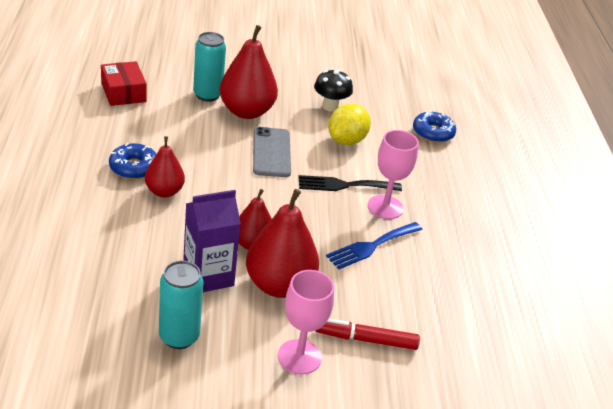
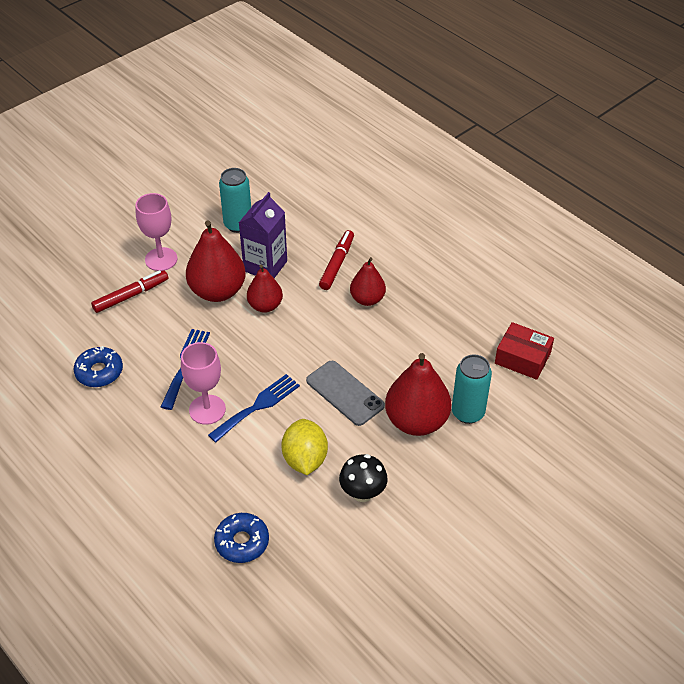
camera: 145 degrees right, 10 degrees up
blue donut [109,143,156,179] -> blue donut moved to [74,346,123,387]
black fork [298,175,402,191] -> blue fork [208,374,300,442]
none -> red marker [319,230,354,290]

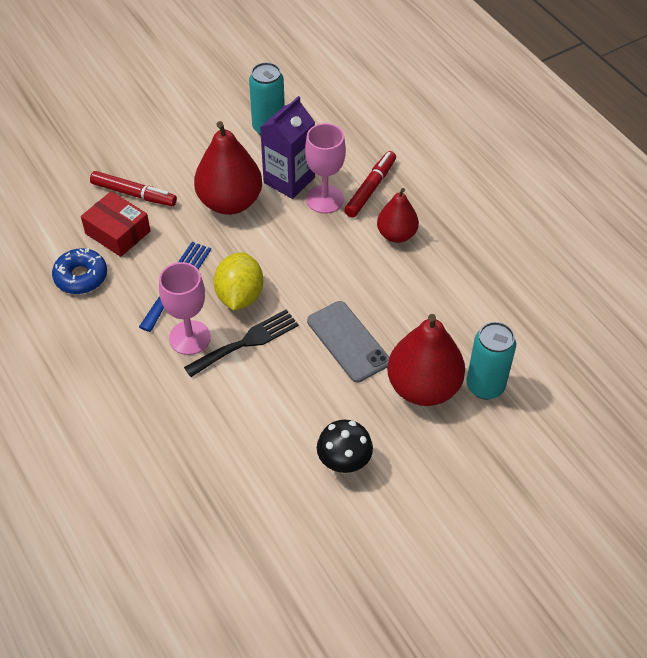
camera: 10 degrees right, 5 degrees up
red marker [91,270,168,313] -> red marker turned 45 degrees clockwise [90,171,177,206]
pink goblet [135,193,178,271] -> pink goblet moved to [305,123,346,214]
blue fork [208,374,300,442] -> black fork [184,310,299,377]
blue donut [214,513,269,563] -> none
red pear [247,264,283,313] -> none
yellow lemon [281,419,328,475] -> yellow lemon moved to [214,252,263,311]
red box [495,322,554,380] -> red box moved to [81,191,151,257]

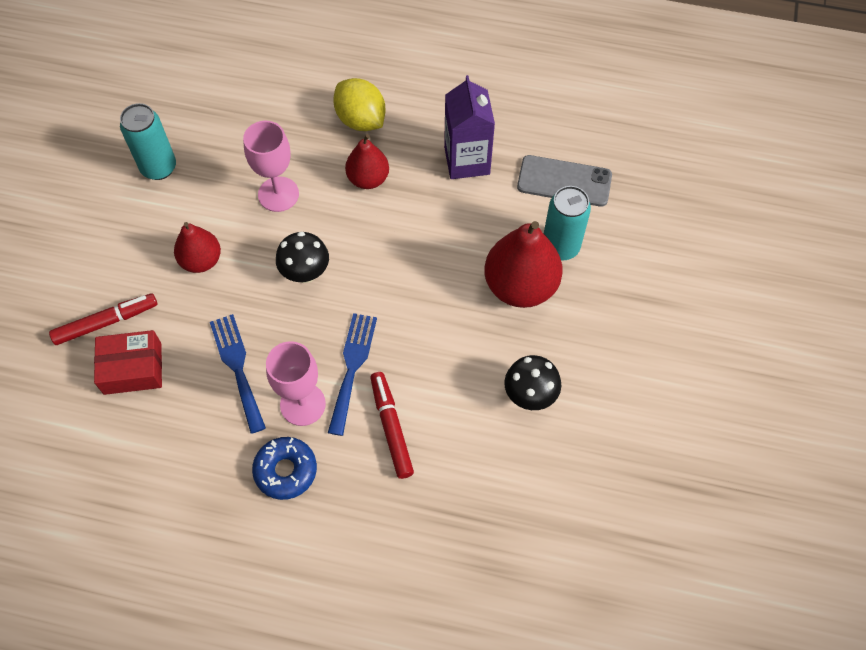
camera: 45 degrees left, 10 degrees up
blue donut [52,248,107,294] -> blue donut moved to [252,437,317,500]
black fork [184,310,299,377] -> blue fork [328,313,377,436]
red pear [194,121,262,215] -> red pear [174,222,221,273], size x0.60
yellow lemon [214,252,263,311] -> yellow lemon moved to [333,78,386,131]
purple carton [260,96,315,199] -> purple carton moved to [444,75,495,179]
grey phone [307,301,389,383] -> grey phone moved to [517,155,612,207]
red marker [344,151,396,218] -> red marker moved to [370,372,414,479]
none -> black mushroom [276,231,329,283]

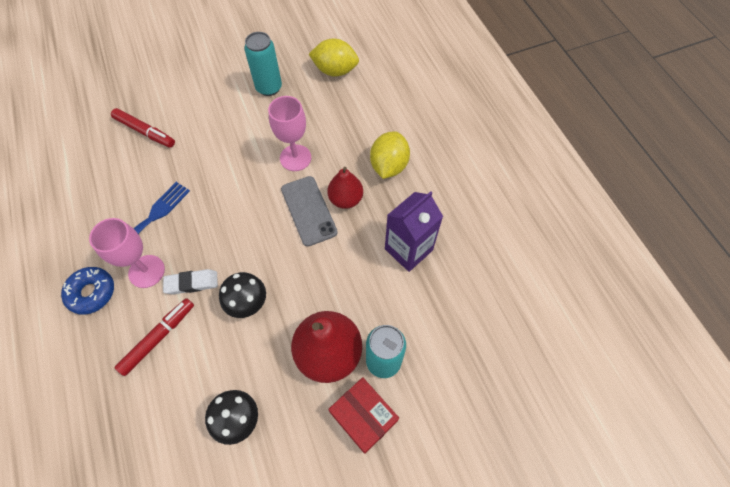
camera: 55 degrees right, 0 degrees up
red box [94,330,162,395] -> red box moved to [328,377,399,454]
red pear [174,222,221,273] -> none
black mushroom [276,231,329,283] -> black mushroom moved to [219,272,266,318]
blue fork [328,313,377,436] -> white eraser [163,269,218,295]
grey phone [517,155,612,207] -> grey phone moved to [281,176,338,246]
none -> yellow lemon [309,39,359,77]

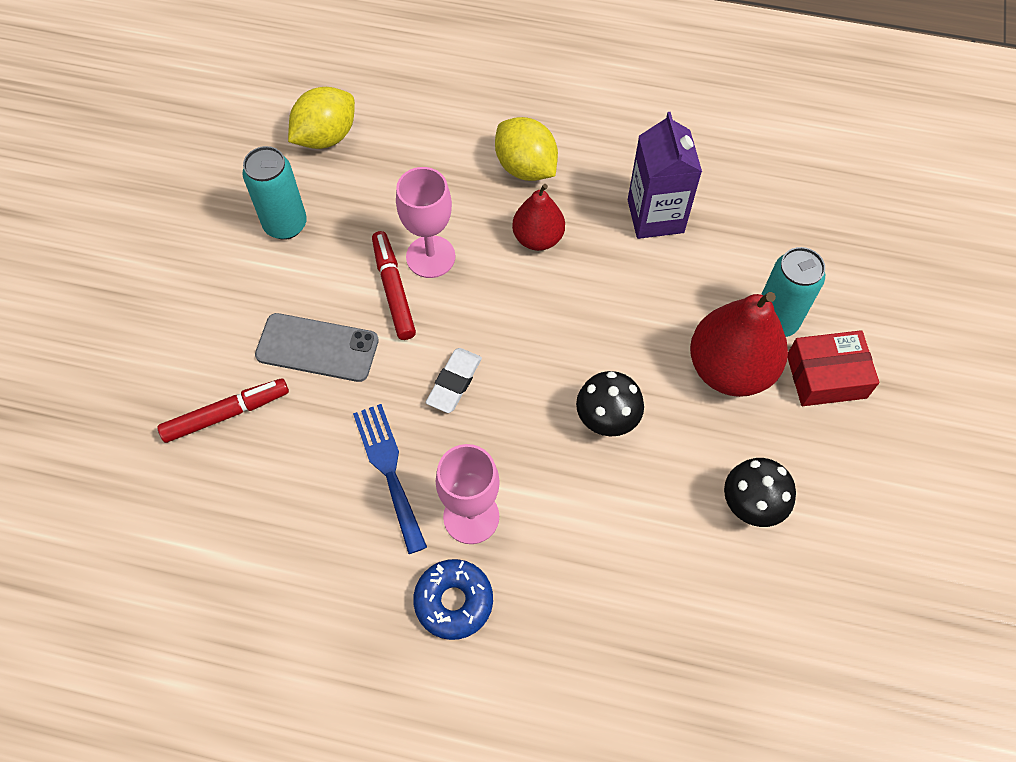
camera: 55 degrees left, 0 degrees up
red marker [115,298,194,376] -> red marker moved to [372,231,416,340]
white eraser [163,269,218,295] -> white eraser moved to [426,348,482,413]
grey phone [281,176,338,246] -> grey phone moved to [255,313,379,382]

